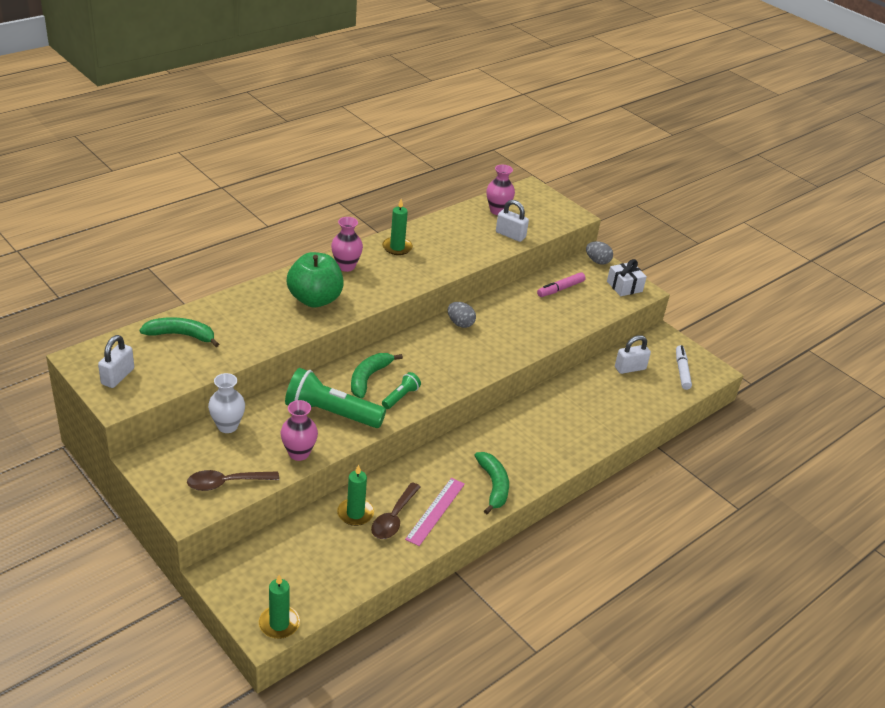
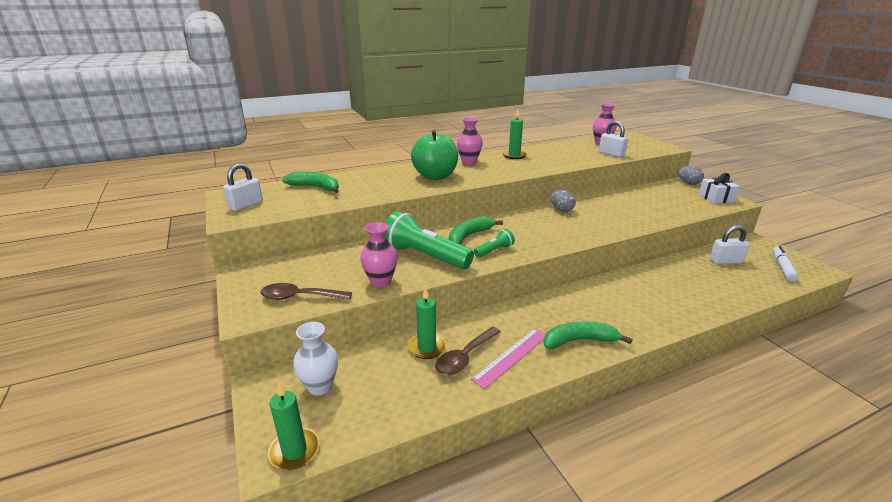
camera: 20 degrees right, 10 degrees down
white vase [208,373,245,433] -> white vase moved to [293,322,338,395]
green banana [474,452,509,514] -> green banana turned 105 degrees counterclockwise [544,321,632,349]
pink marker [537,272,585,297] -> none

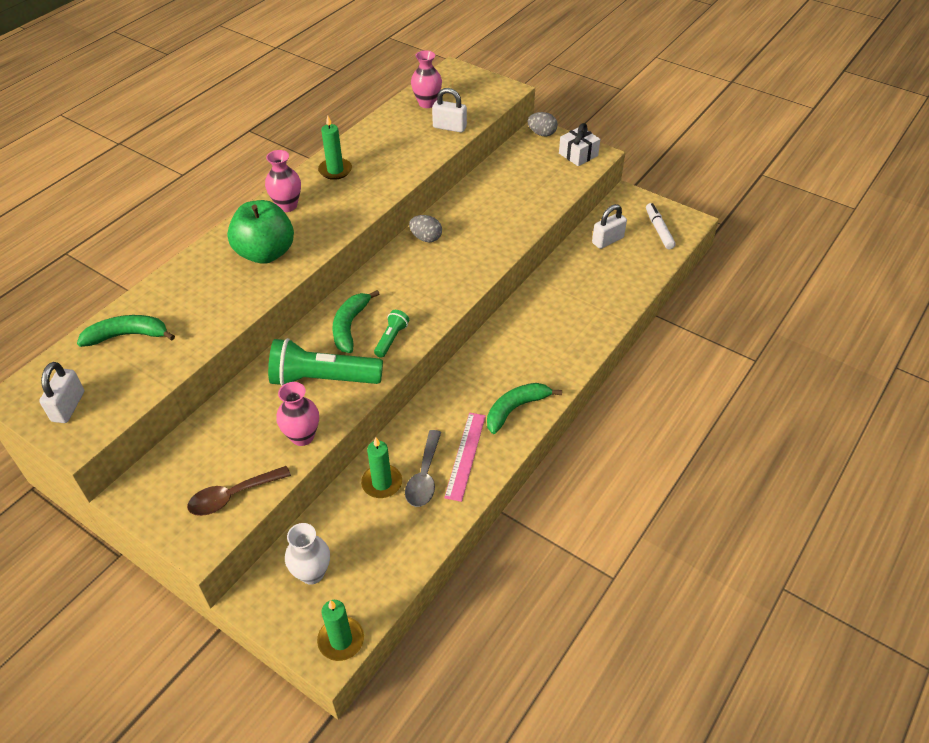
camera: 30 degrees left, 20 degrees up
brown spoon [435,327,501,375] -> grey spoon [405,430,441,507]

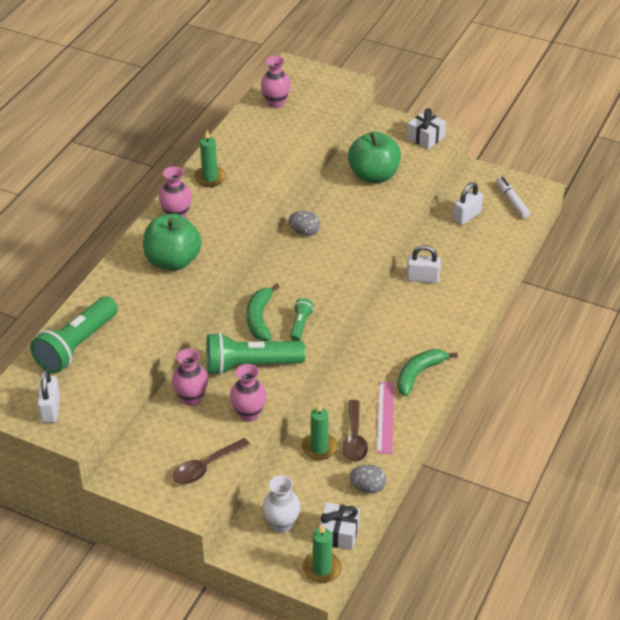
camera: 10 degrees left, 5 degrees down
green banana [77,315,175,347] -> green flashlight [30,296,118,373]
grey spoon [405,430,441,507] -> brown spoon [342,400,368,462]
white padlock [432,88,467,132] -> white padlock moved to [406,245,441,283]
grey egg [527,112,558,136] -> grey egg moved to [349,465,387,493]
none -> pink vase [172,348,208,406]
none -> white gift [319,502,360,550]
none -> green apple [348,132,401,183]

